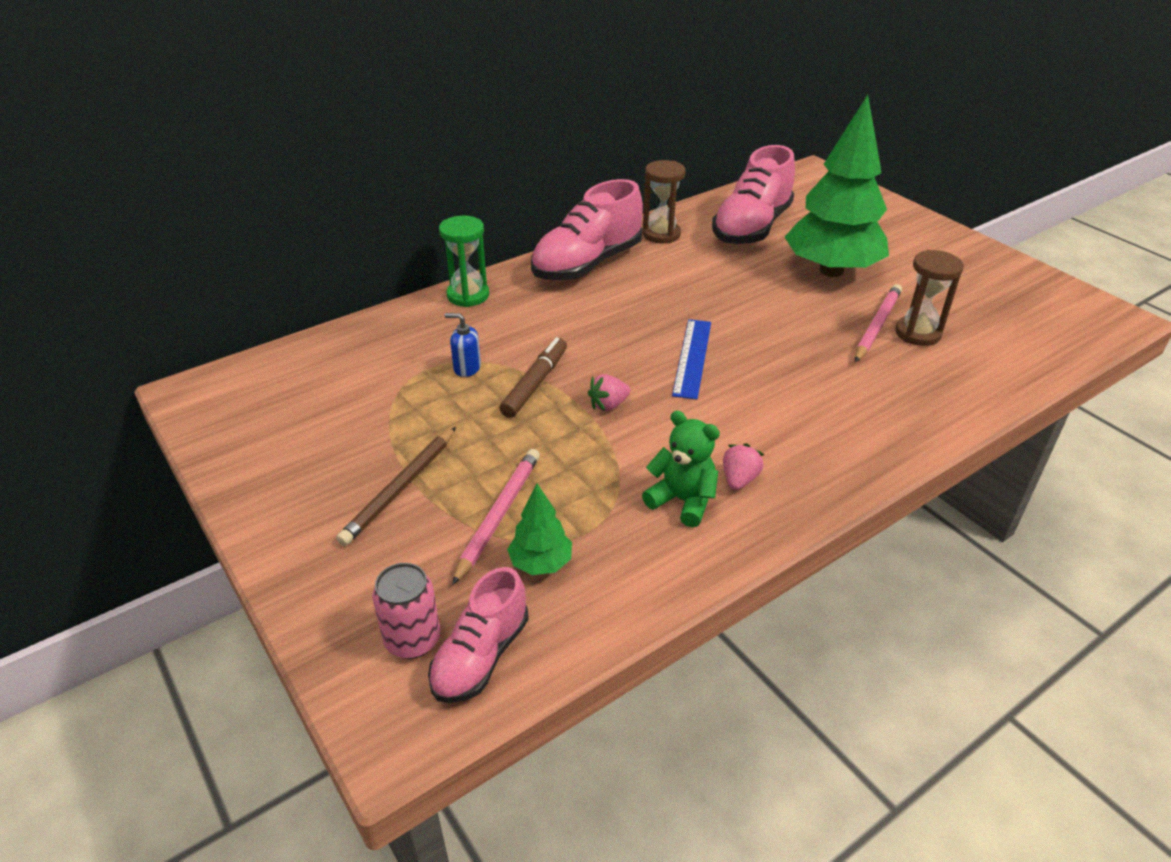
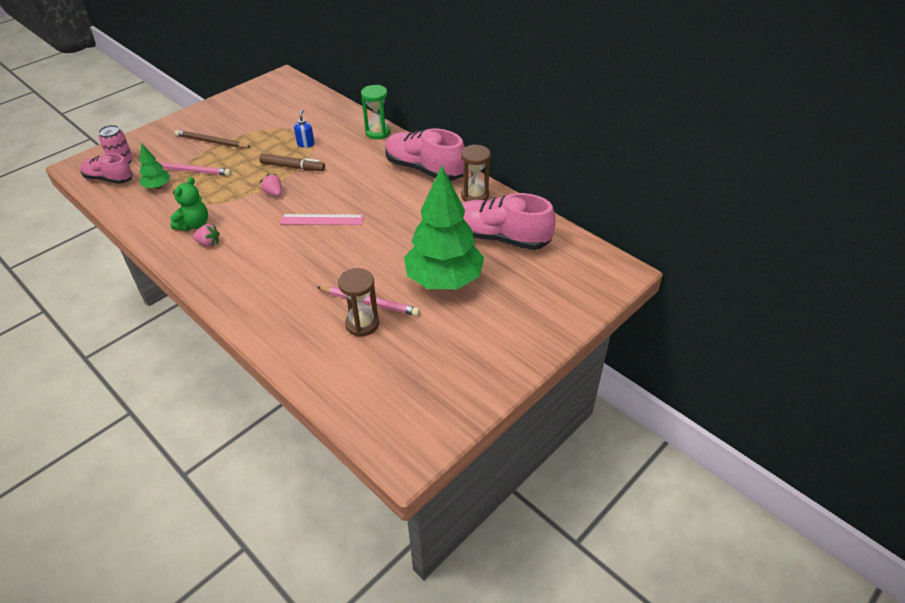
camera: 80 degrees right, 5 degrees up
blue ruler [672,319,711,400] -> pink ruler [280,214,364,225]

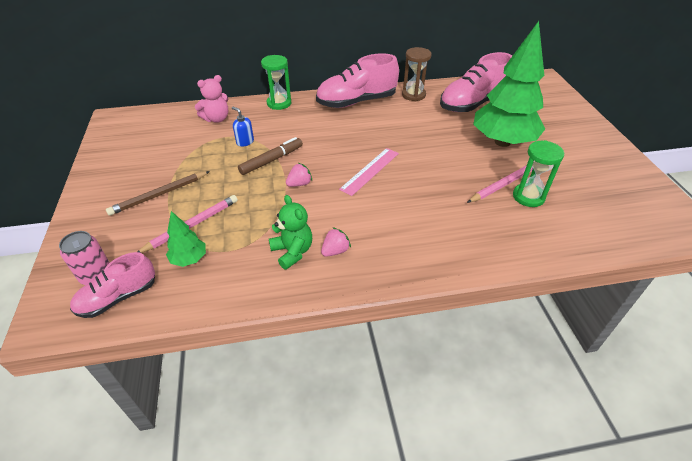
camera: 55 degrees left, 0 degrees up
pink strawberry [260,174,282,196] -> pink strawberry turned 150 degrees clockwise [286,163,312,187]
brown hourglass [338,268,379,337] -> green hourglass [513,140,564,207]
none -> pink teddy bear [195,75,228,123]

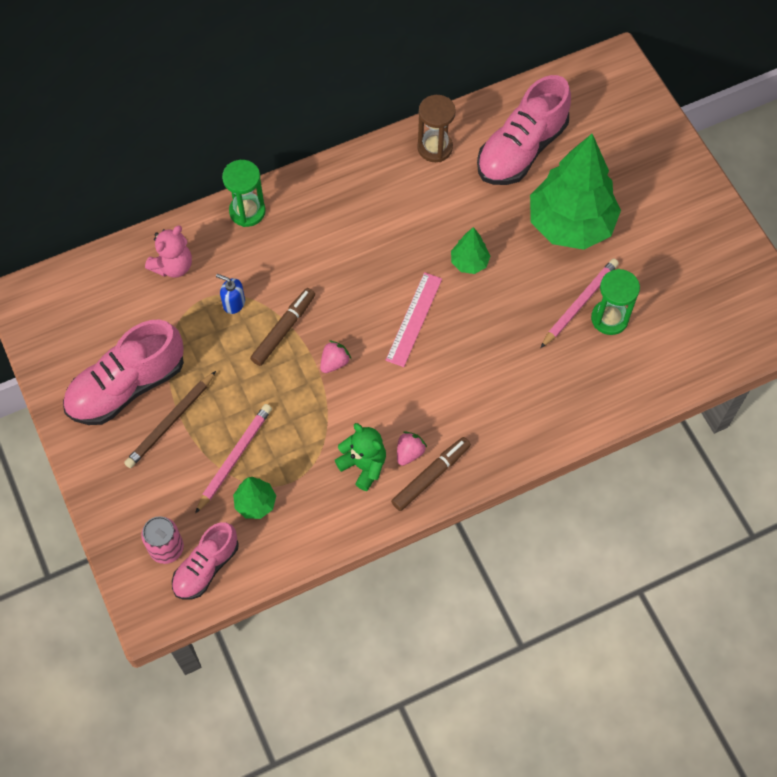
camera: 15 degrees left, 20 degrees up
pink shoe [316,53,399,108] -> pink shoe moved to [63,320,184,425]
none -> brown marker [391,437,471,511]
none -> green tree [451,227,490,274]

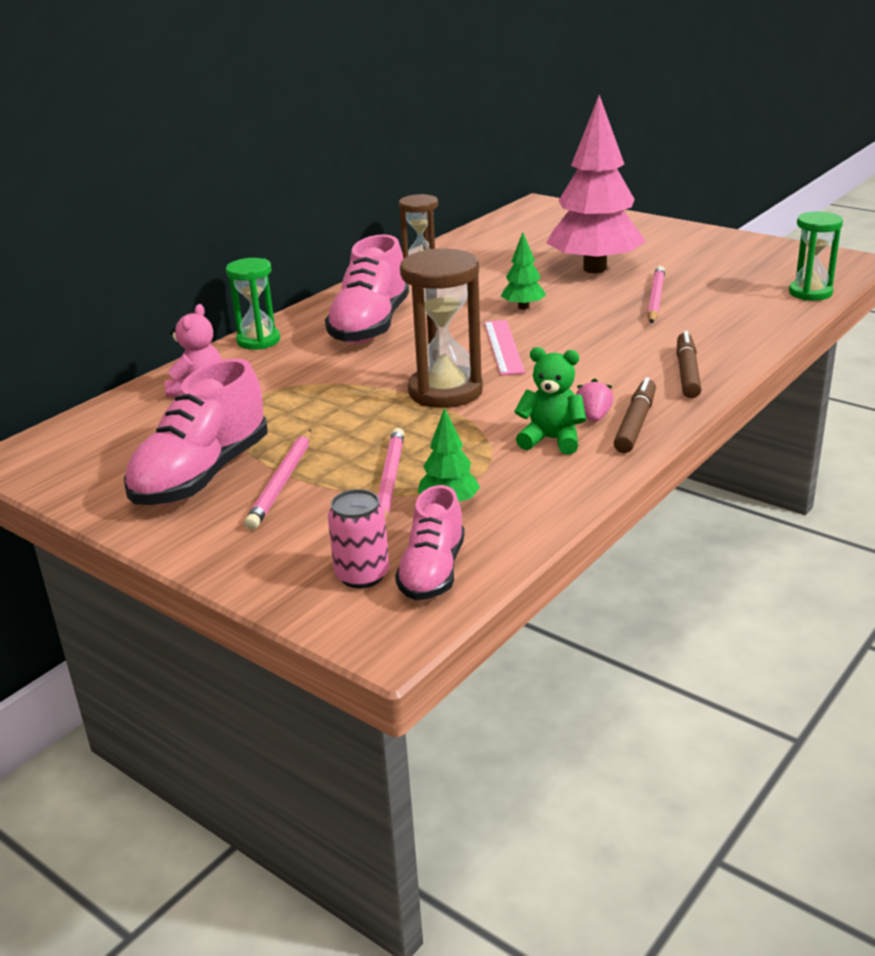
camera: 25 degrees left, 35 degrees down
brown pencil [124,371,216,468] -> pink pencil [245,429,311,530]
blue soap dispenser [216,274,245,314] -> none
brown marker [250,288,315,366] -> brown marker moved to [677,331,702,398]
pink strawberry [320,340,351,373] -> brown hourglass [400,249,483,408]
pink shoe [477,75,571,185] -> pink shoe moved to [325,234,409,343]
green tree [530,134,621,250] -> pink tree [547,95,646,273]
green hourglass [591,269,640,335] -> green hourglass moved to [789,212,843,301]

